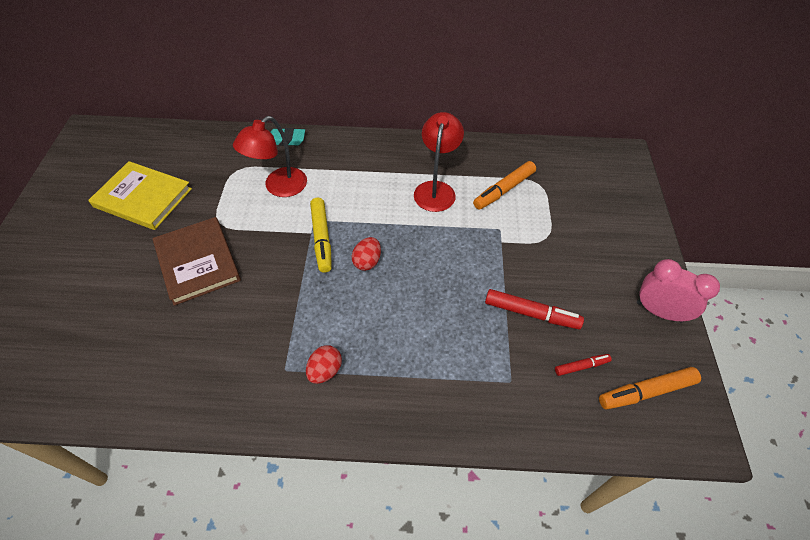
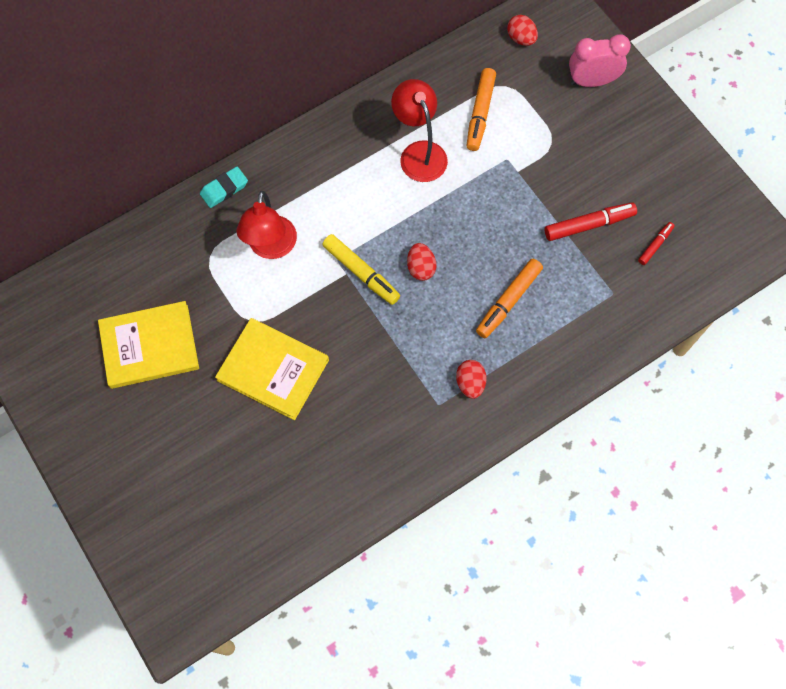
camera: 35 degrees left, 15 degrees up
brown book [152,217,241,306] -> yellow book [215,318,329,420]
orange marker [599,367,701,410] -> orange marker moved to [476,259,543,338]
pink clock [637,259,720,323] -> pink clock moved to [569,34,631,87]
none -> red egg [507,15,538,46]

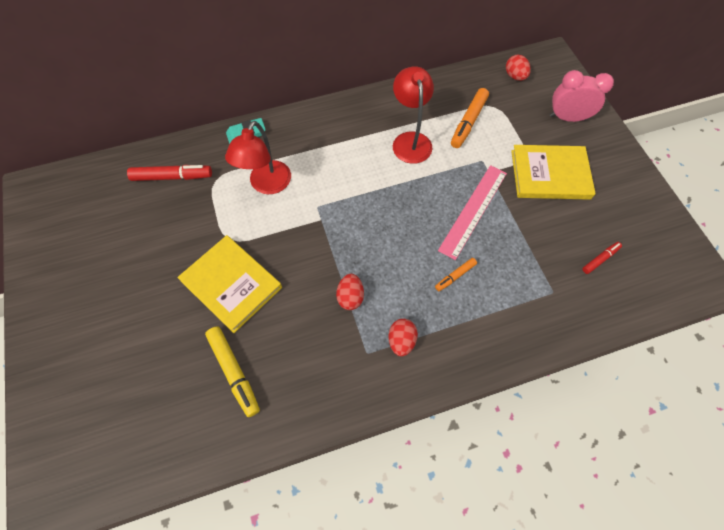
camera: 15 degrees right, 5 degrees down
yellow book [98,301,199,389] -> yellow book moved to [511,145,596,200]
yellow marker [322,234,400,305] -> yellow marker moved to [205,326,260,417]
red egg [407,243,436,281] -> red egg moved to [336,274,364,310]
orange marker [476,259,543,338] -> orange marker [435,258,477,291], size x0.57
red marker [545,202,637,241] -> red marker moved to [127,165,212,181]
none -> pink ruler [438,165,507,260]

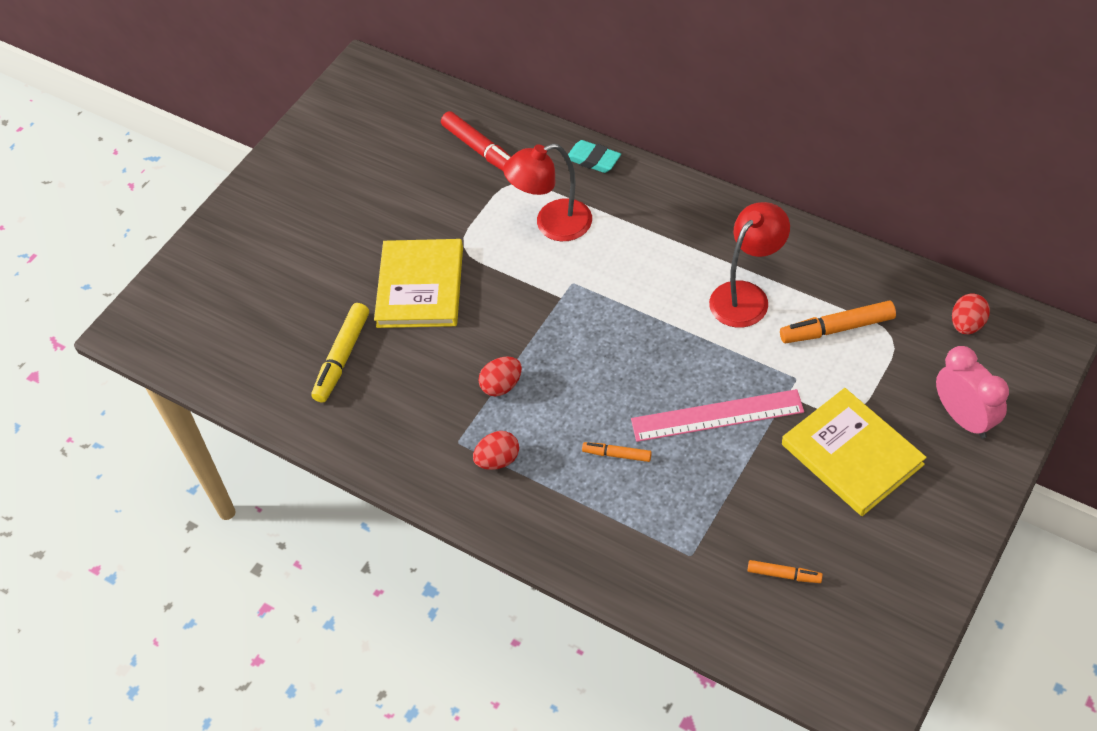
camera: 55 degrees right, 10 degrees down
red marker [582,242,622,274] -> orange marker [748,560,823,583]

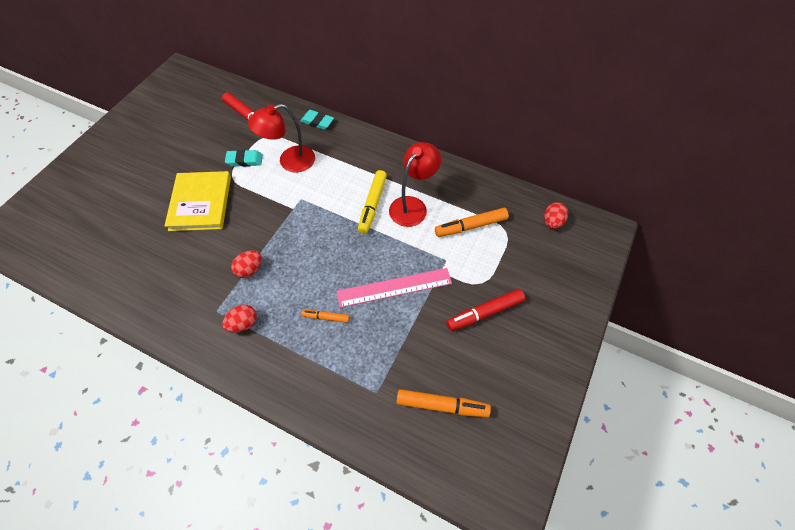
camera: 10 degrees left, 5 degrees up
yellow marker [311,303,369,403] -> yellow marker moved to [358,170,387,234]
orange marker [748,560,823,583] -> orange marker [396,389,491,417], size x1.76
yellow book [782,388,927,516] -> red marker [446,289,525,331]
pink clock [936,346,1009,439] -> none
none -> turquoise eraser [225,150,263,167]

